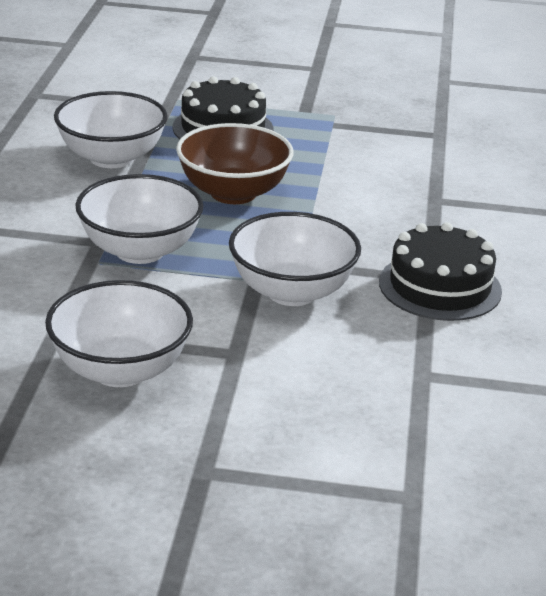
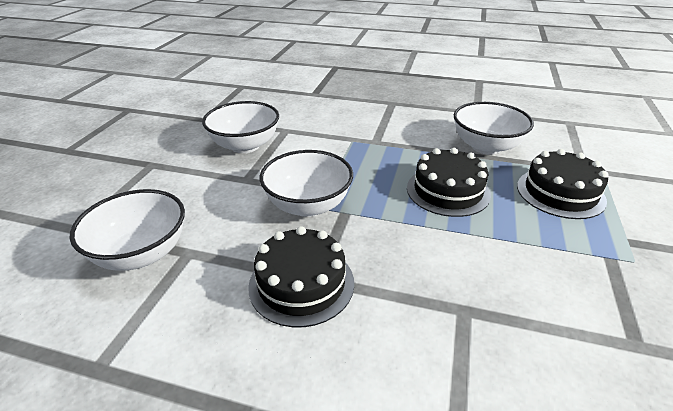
camera: 100 degrees right, 5 degrees up
white bowl [75,174,204,264] -> white bowl moved to [70,189,185,271]
brown bowl [176,123,293,204] -> black cake [407,148,491,217]

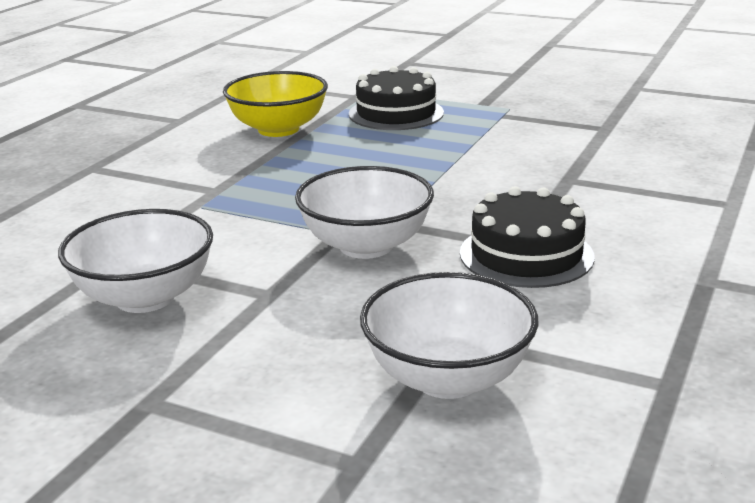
camera: 80 degrees left, 10 degrees down
black cake [407,148,491,217] -> none
white bowl [454,102,534,155] -> yellow bowl [223,71,328,137]

